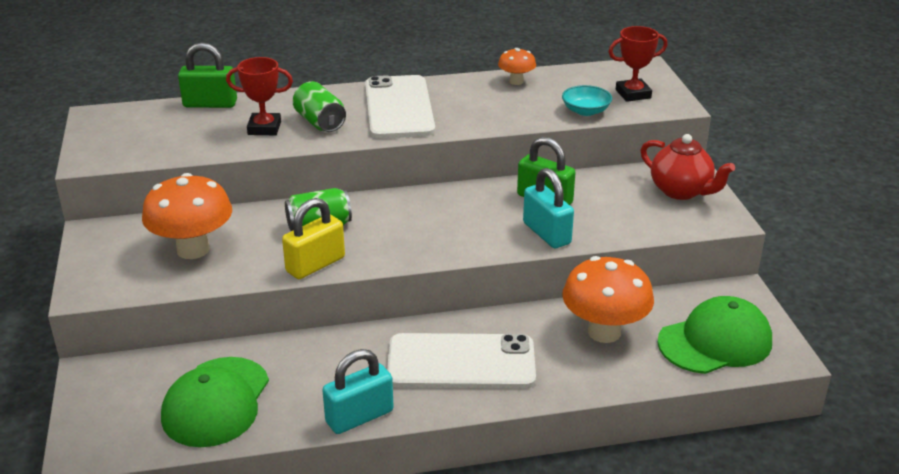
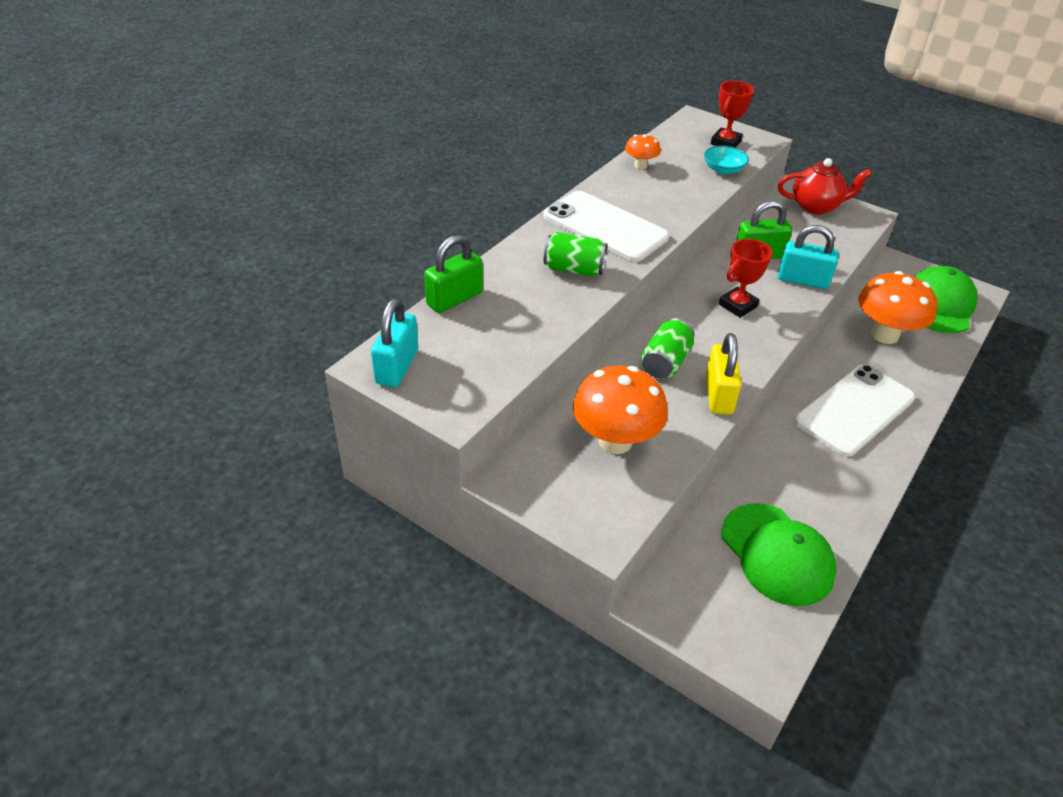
camera: 45 degrees left, 10 degrees up
red trophy [226,57,293,135] -> red trophy moved to [719,239,772,318]
turquoise padlock [322,349,394,434] -> turquoise padlock moved to [371,299,418,387]

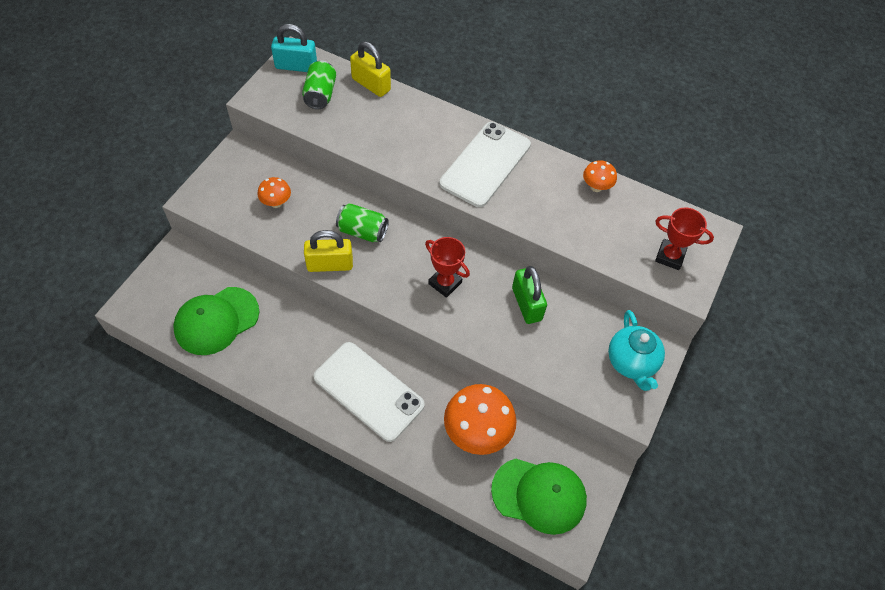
camera: 80 degrees right, 15 degrees up
green padlock [424,235,483,313] -> yellow padlock [350,41,391,97]
green can [544,232,607,276] -> green can moved to [302,60,336,109]
orange mushroom [573,366,668,454] -> orange mushroom [257,177,291,208], size x0.51
turquoise bowl [704,146,749,174] -> none
red teapot [778,158,872,214] -> turquoise teapot [608,310,665,391]
turquoise padlock [778,225,839,289] -> none

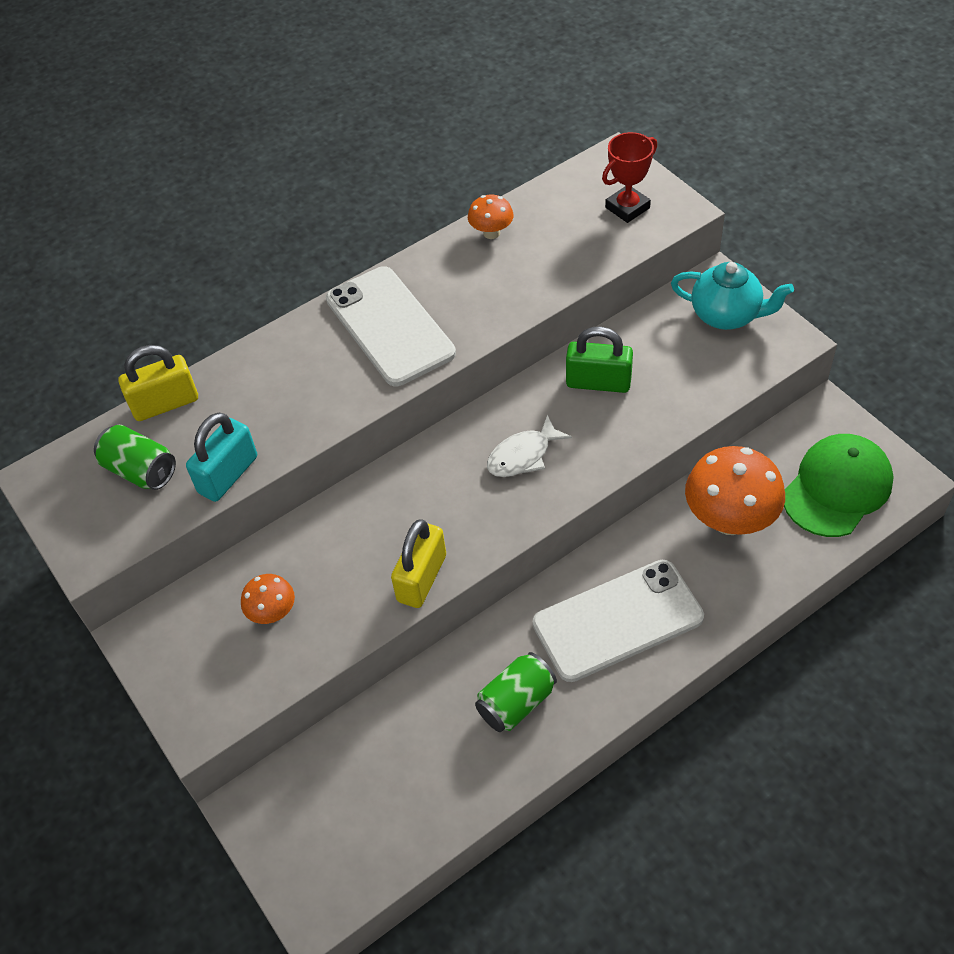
camera: 55 degrees left, 5 degrees down
green cap [173,287,259,355] -> none
turquoise padlock [271,24,317,72] -> turquoise padlock moved to [186,412,257,502]
green can [336,203,389,242] -> green can moved to [475,652,557,732]
red trophy [425,237,470,298] -> white fish [487,414,572,477]

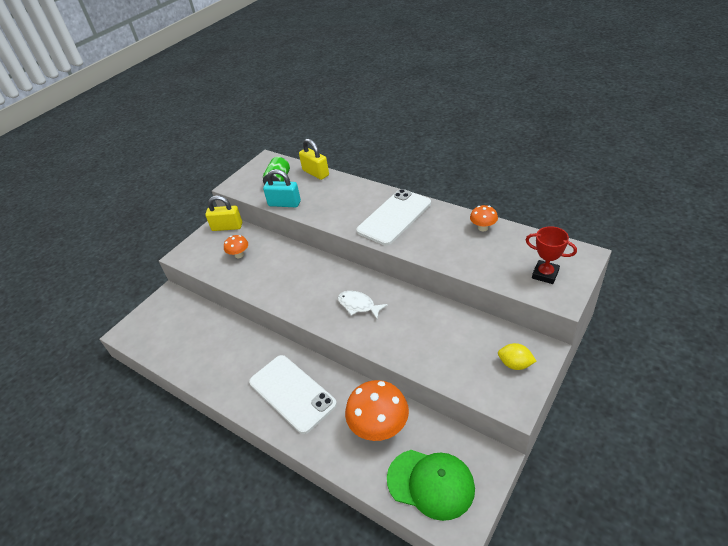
camera: 70 degrees right, 10 degrees down
yellow padlock [391,519,446,608] -> yellow padlock moved to [205,195,242,231]
green can [475,652,557,732] -> none
green padlock [566,326,633,393] -> none
turquoise teapot [671,262,794,330] -> yellow lemon [498,343,536,370]

